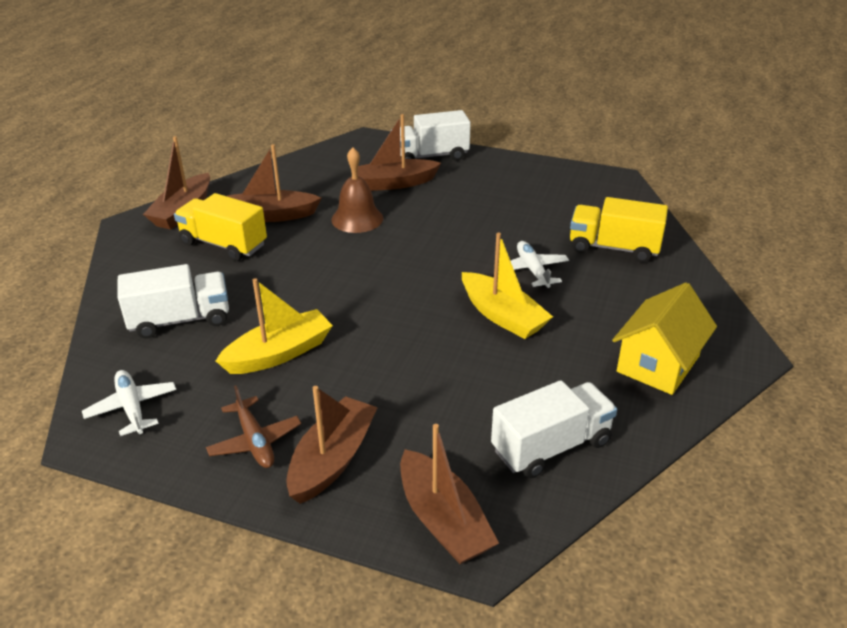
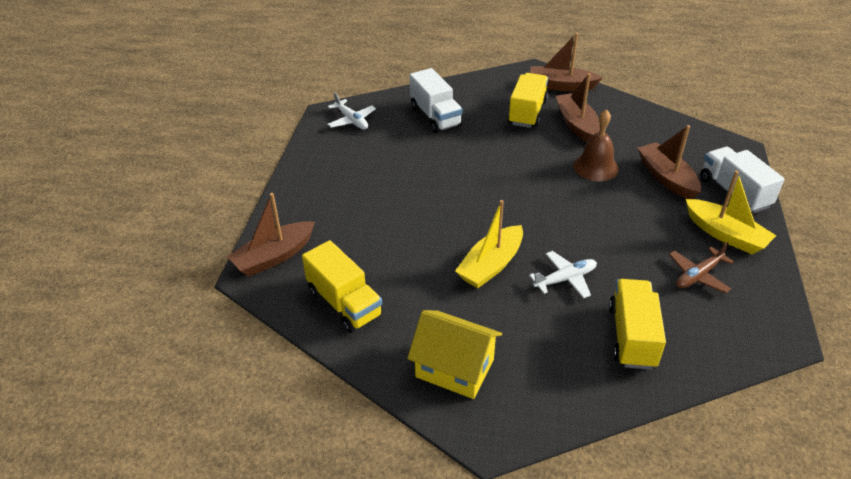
camera: 80 degrees right, 5 degrees up
white plane [82,370,176,436] -> white plane turned 90 degrees clockwise [327,92,376,130]
brown plane [206,385,301,468] -> brown plane moved to [669,242,734,293]
yellow boat [216,278,333,374] -> yellow boat moved to [686,170,776,254]
brown boat [286,386,378,504] -> none
white truck [491,380,617,478] -> yellow truck [302,240,383,333]

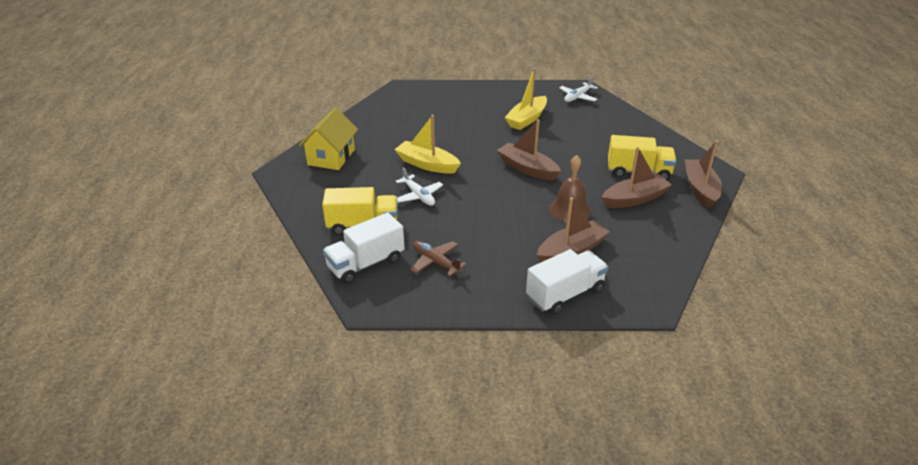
camera: 80 degrees right, 5 degrees down
brown boat [227,193,315,277] -> brown boat moved to [497,119,561,181]
yellow truck [302,240,383,333] -> none
white truck [409,68,463,133] -> white truck moved to [323,213,405,284]
yellow boat [686,170,776,254] -> yellow boat moved to [504,68,547,130]

